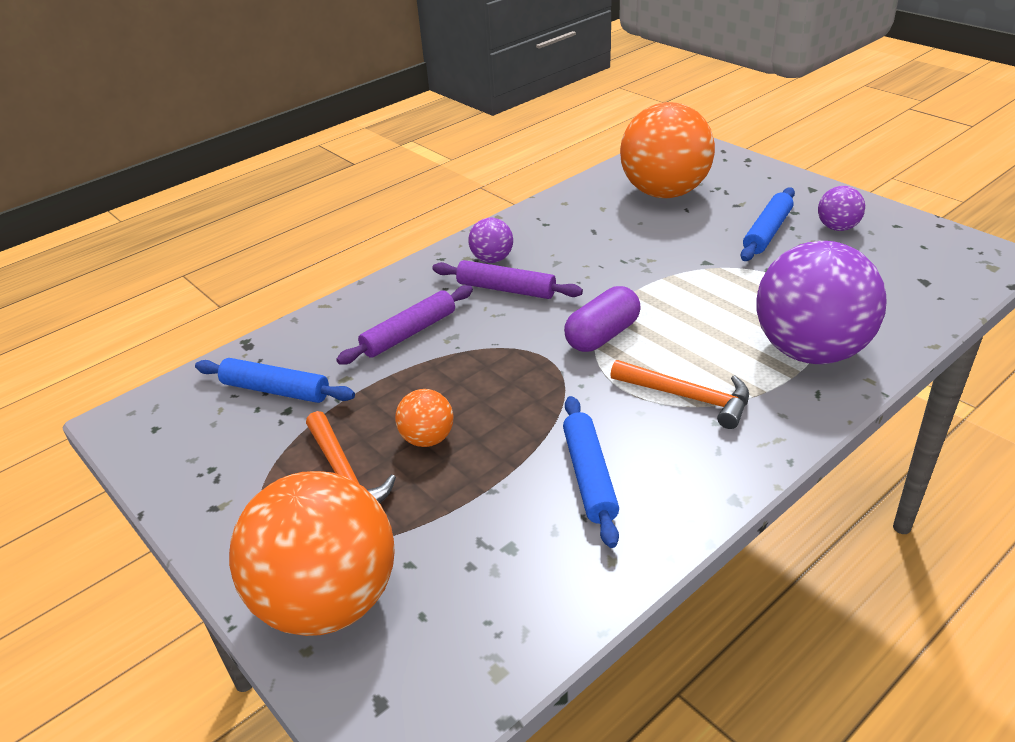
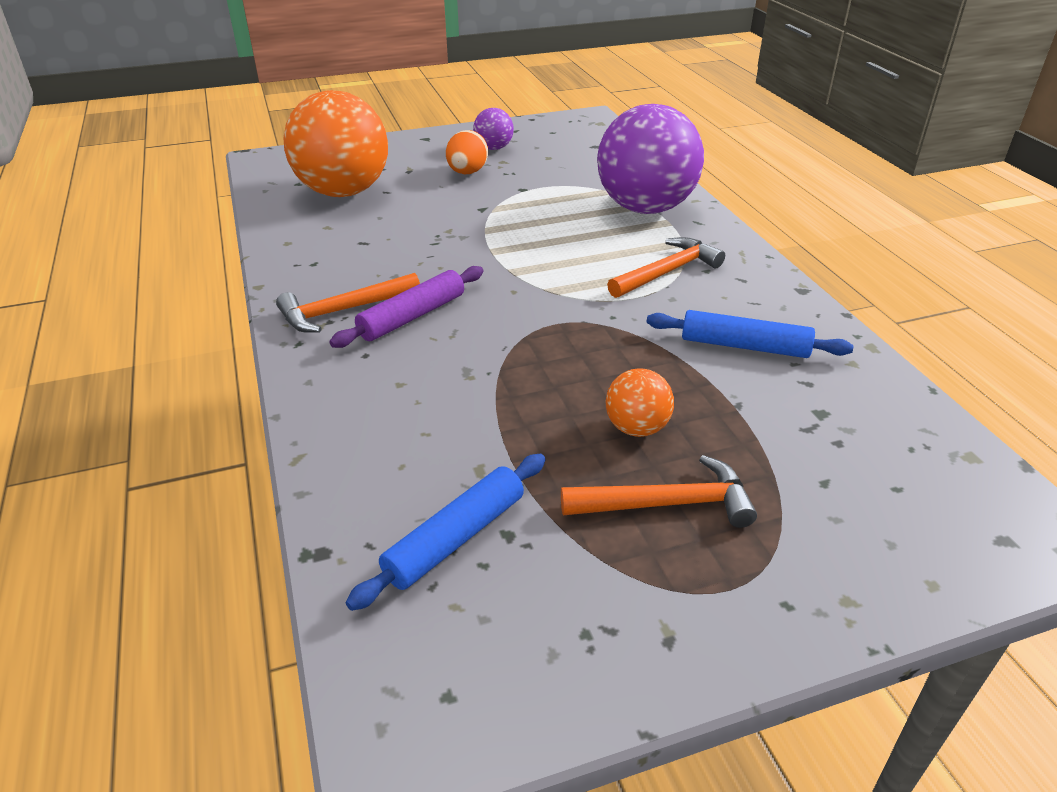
camera: 70 degrees left, 0 degrees up
orange ball [229,471,395,636] -> none
purple rolling pin [336,285,473,365] -> none
purple ball [469,218,513,263] -> orange hammer [276,273,420,333]
purple capsule [564,286,641,352] -> none
blue rolling pin [740,187,795,261] -> orange egg [446,130,488,174]

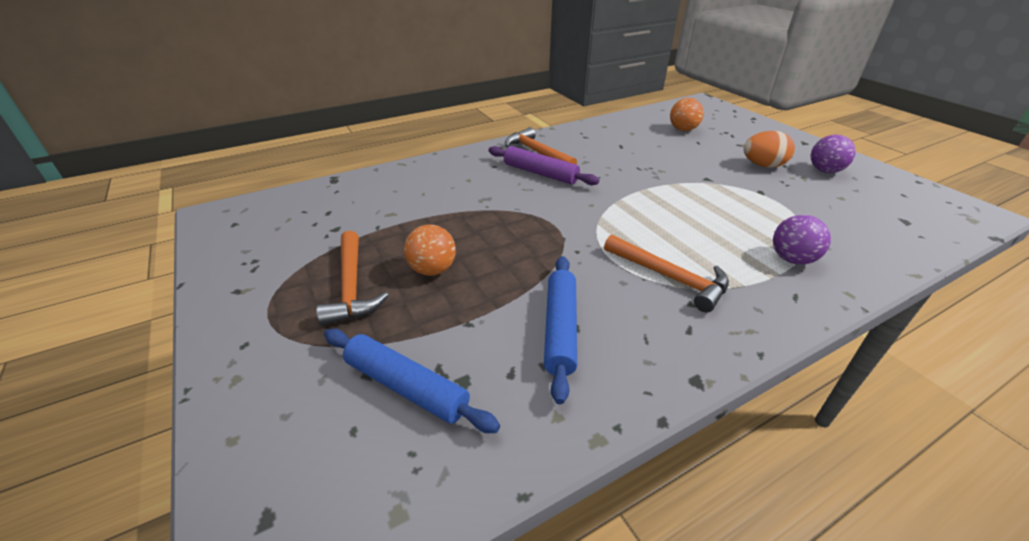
camera: 80 degrees right, 0 degrees up
orange ball [284,90,388,197] -> orange ball [670,98,704,131], size x0.45
blue rolling pin [345,454,545,611] -> blue rolling pin moved to [324,329,500,433]
purple ball [597,104,704,214] -> purple ball [773,215,831,265], size x0.45

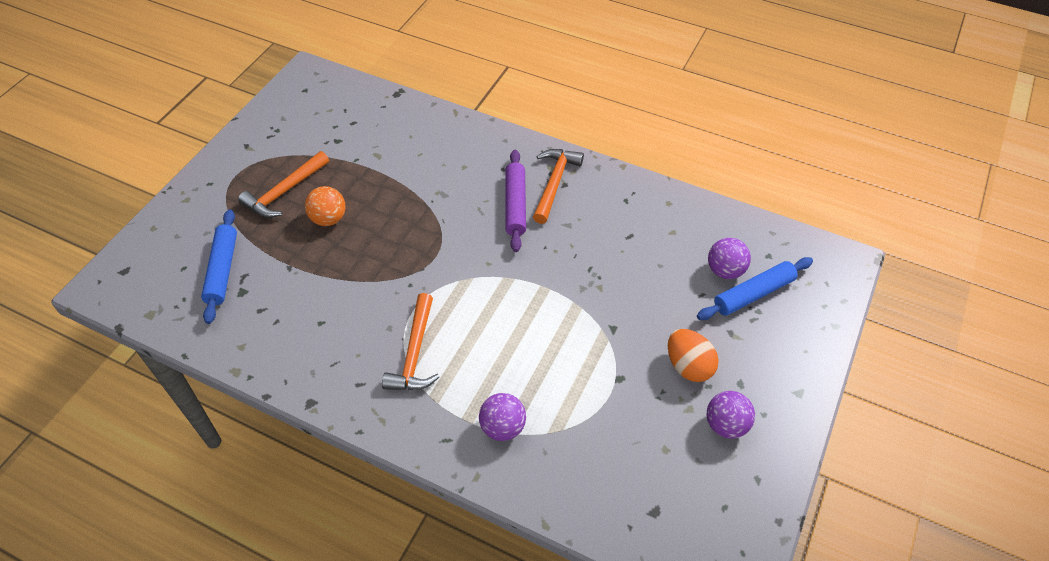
camera: 55 degrees right, 15 degrees up
blue rolling pin [544,256,577,404] -> blue rolling pin moved to [697,257,813,320]
orange ball [670,98,704,131] -> purple ball [708,238,751,279]

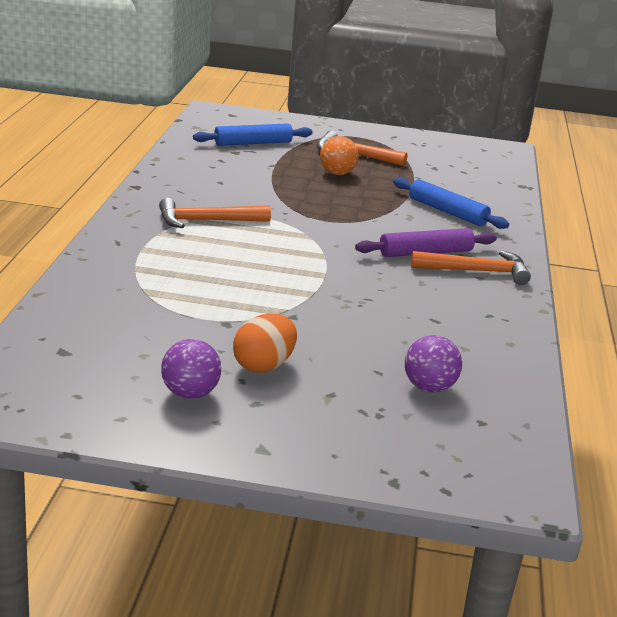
camera: 70 degrees right, 25 degrees down
purple ball [479,393,526,441] -> none
blue rolling pin [697,257,813,320] -> blue rolling pin moved to [393,178,509,229]

